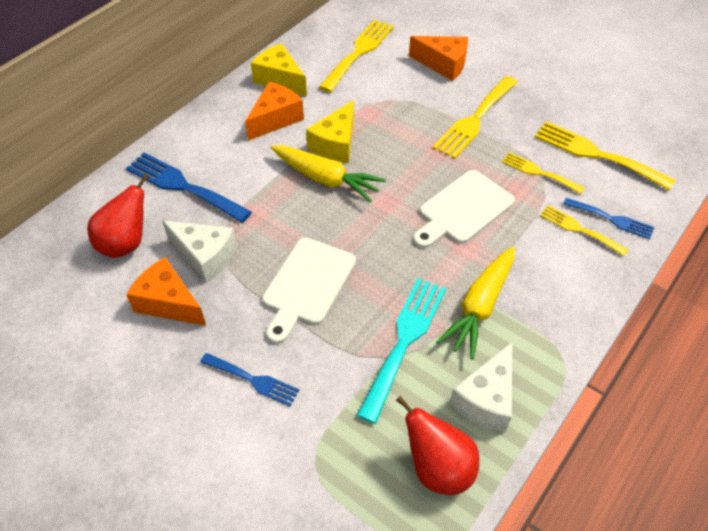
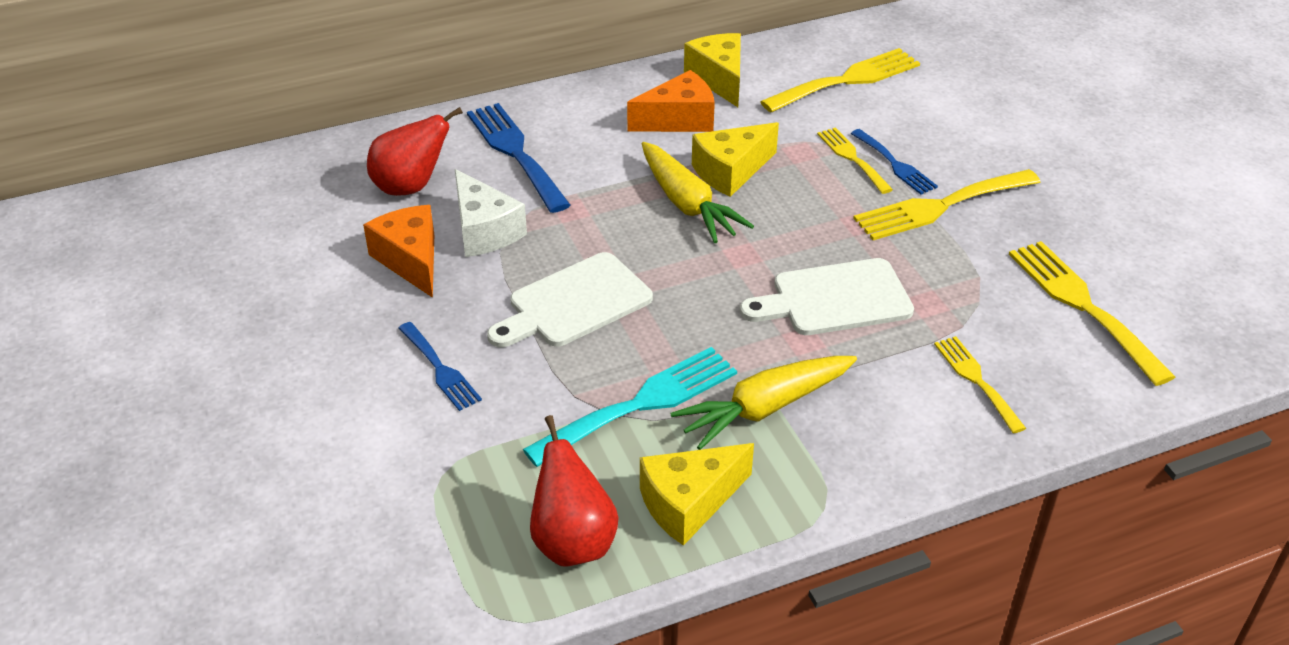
camera: 30 degrees right, 10 degrees down
orange cheese [409,36,468,81] -> none
white cheese [449,342,512,432] -> yellow cheese [640,443,754,546]
yellow fork [502,152,585,194] -> yellow fork moved to [817,128,893,194]
blue fork [563,198,654,239] -> blue fork moved to [851,129,938,195]

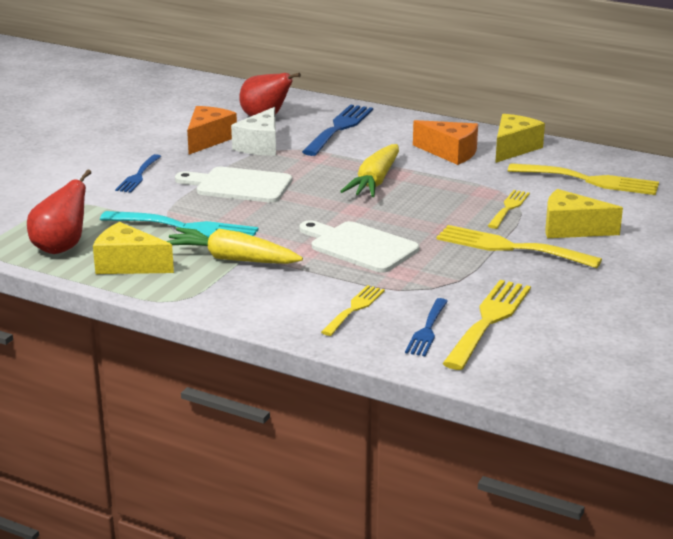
camera: 50 degrees right, 15 degrees down
yellow cheese [692,122,779,197] -> yellow cheese moved to [545,189,623,238]
blue fork [851,129,938,195] -> blue fork moved to [405,298,448,356]

